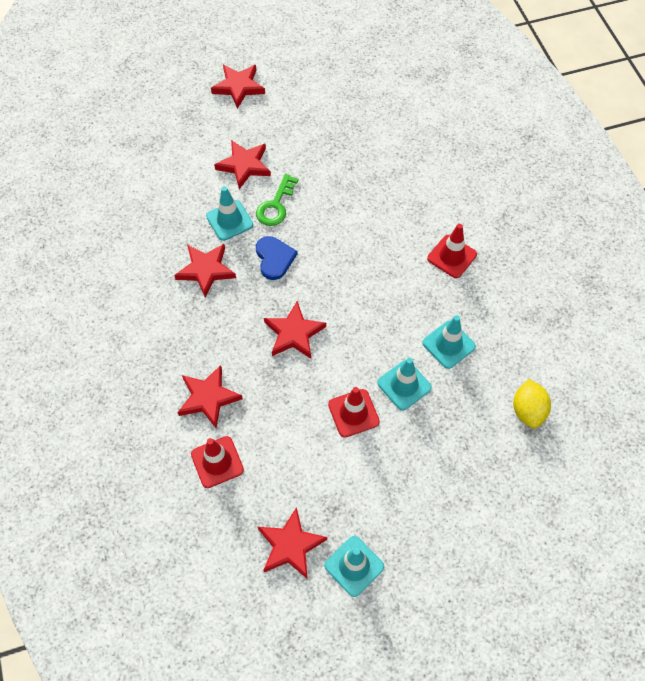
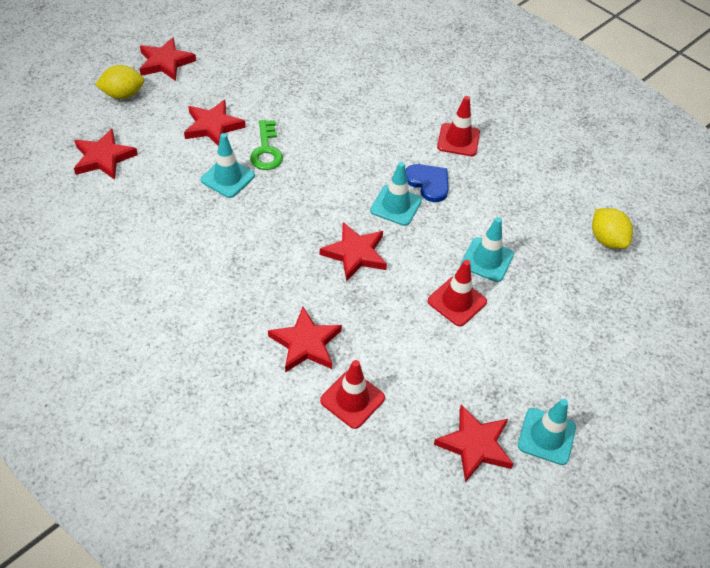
camera: 30 degrees left, 10 degrees down
red star [174,244,236,298] -> red star moved to [74,129,138,180]
blue heart [256,236,297,280] -> blue heart moved to [405,164,449,202]
turquoise traffic cone [422,315,476,369] -> turquoise traffic cone moved to [370,162,422,226]
none -> yellow lemon [95,65,144,99]

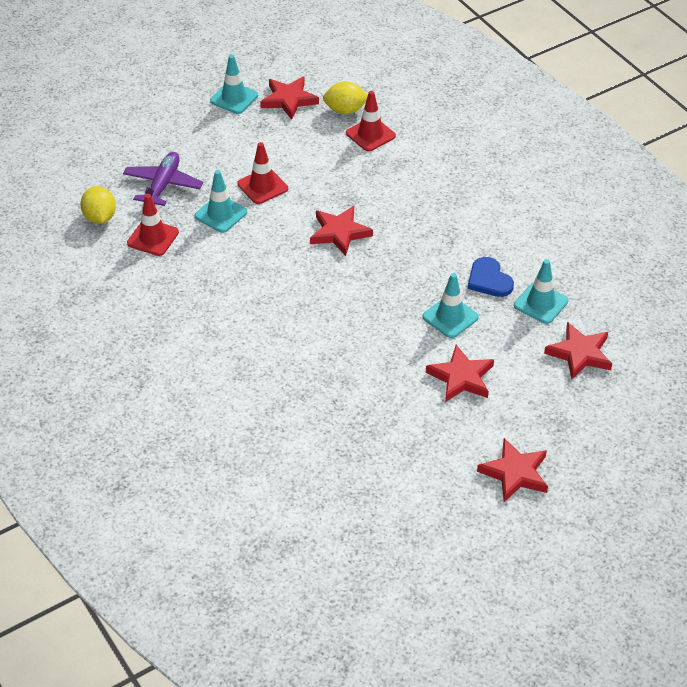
camera: 165 degrees left, 5 degrees down
yellow lemon [95,65,144,99] -> yellow lemon moved to [323,81,368,114]
green key [250,120,283,170] -> none
red star [268,307,342,373] -> none
turquoise traffic cone [370,162,422,226] -> turquoise traffic cone moved to [514,259,568,324]
blue heart [405,164,449,202] -> blue heart moved to [468,257,514,297]
red traffic cone [437,96,480,156] -> red traffic cone moved to [127,194,179,256]
none -> purple plane [123,152,203,206]

